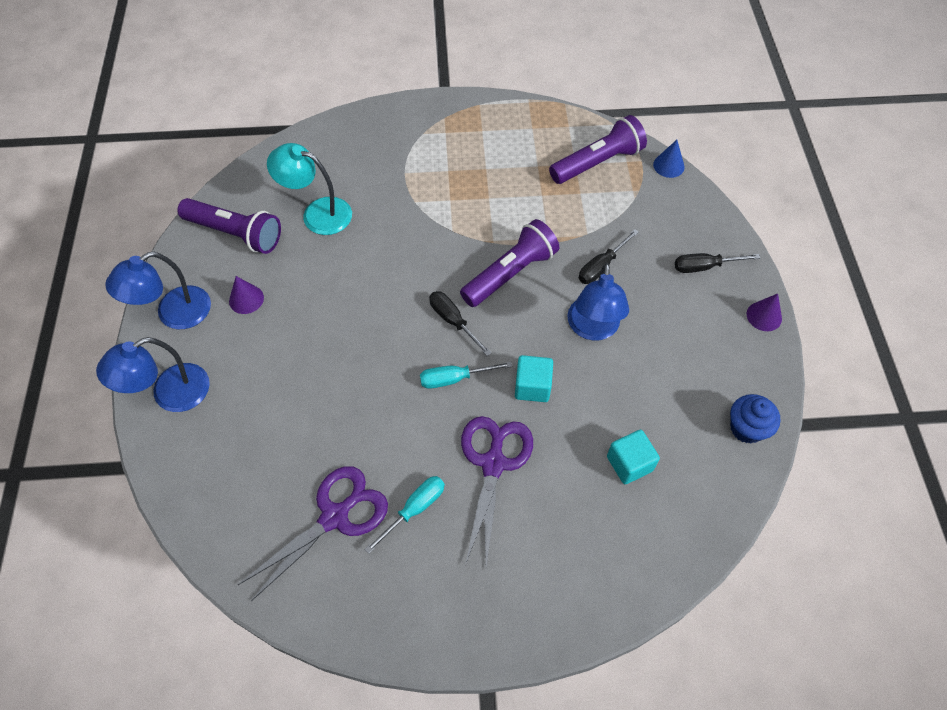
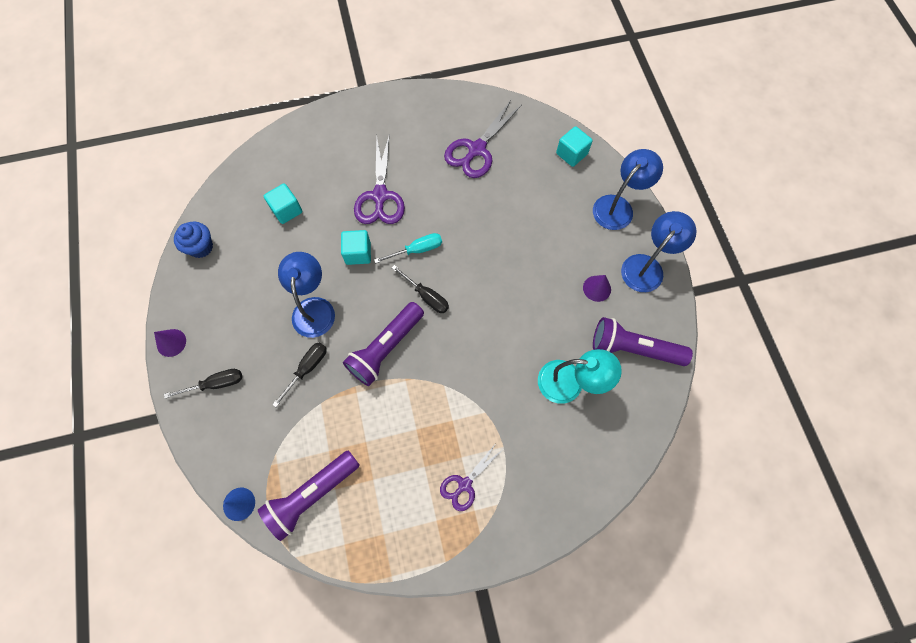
camera: 170 degrees right, 10 degrees up
turquoise screwdriver [364,476,445,554] -> none
none -> purple scissors [440,445,502,511]
none -> turquoise cube [556,126,593,167]

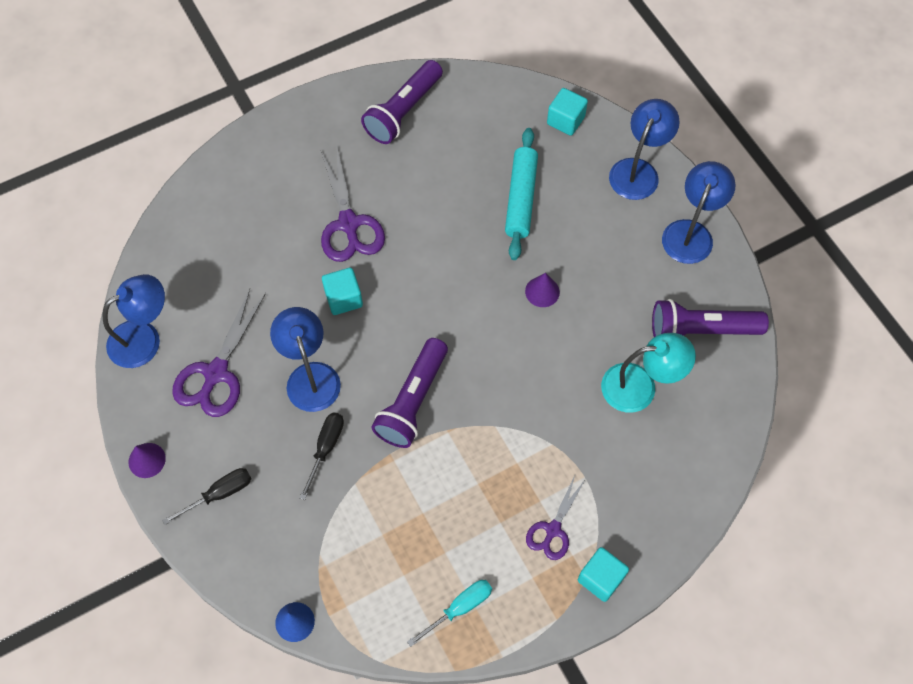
camera: 15 degrees left, 5 degrees down
blue cupcake [174,222,213,258] -> blue lamp [103,274,165,368]
purple flashlight [258,450,360,541] -> purple flashlight moved to [361,60,443,144]
turquoise cube [264,183,302,224] -> turquoise cube moved to [578,547,629,602]
turquoise screwdriver [374,233,442,263] -> turquoise screwdriver moved to [407,580,492,647]
black screwdriver [392,265,449,313] -> none
purple scissors [444,100,522,178] -> purple scissors moved to [172,289,266,417]
purple cone [583,275,611,302] -> purple cone moved to [525,273,560,307]
none -> turquoise rolling pin [505,128,538,260]

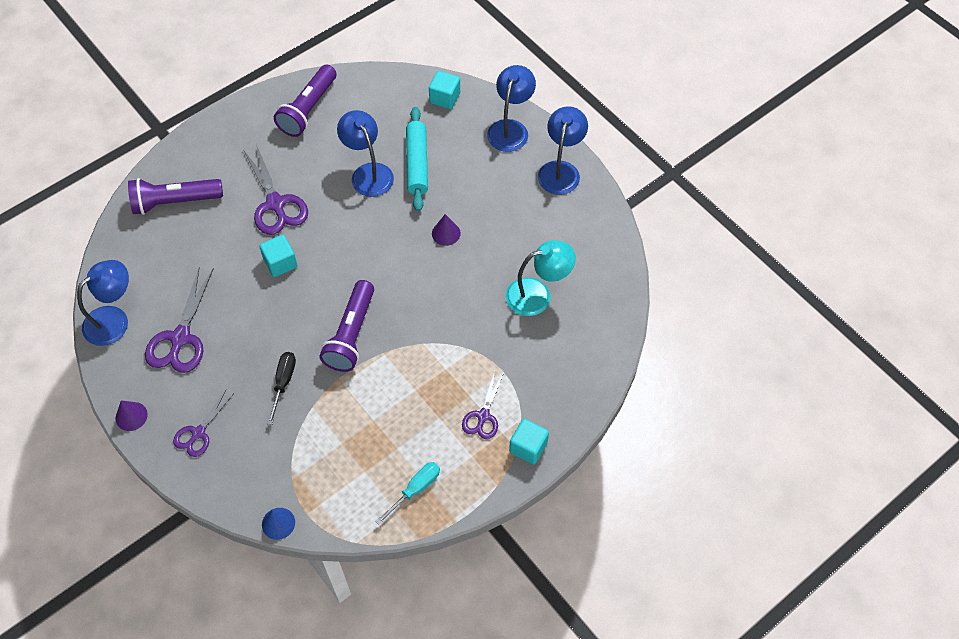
camera: 10 degrees left, 5 degrees down
black screwdriver [162,468,252,525] -> purple scissors [173,390,233,457]
blue lamp [270,307,341,412] -> blue lamp moved to [337,110,394,197]
purple flashlight [652,299,769,337] -> purple flashlight moved to [128,178,223,215]

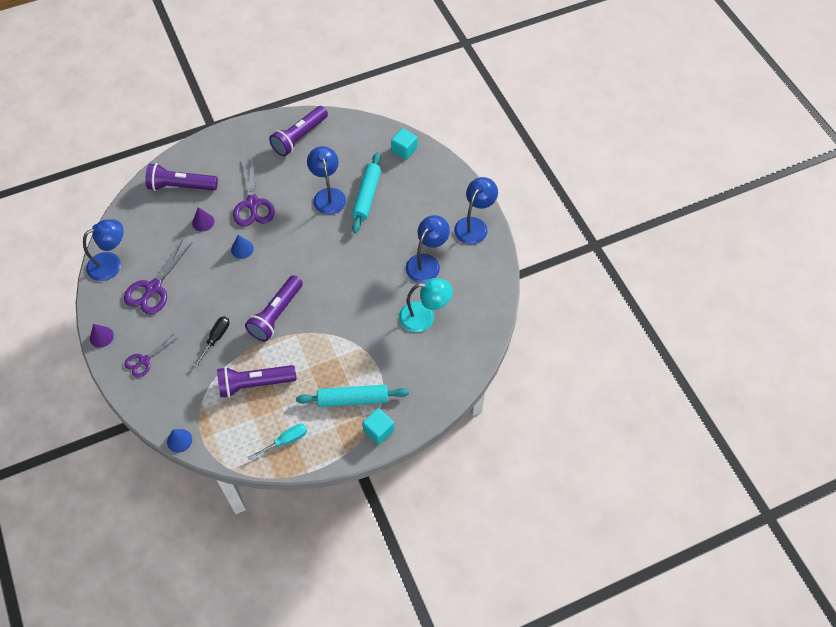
camera: 15 degrees right, 0 degrees up
turquoise cube [259,235,298,277] -> blue cone [231,235,254,259]
purple cone [432,214,461,246] -> purple cone moved to [192,207,214,232]
purple scissors [462,371,504,439] -> turquoise rolling pin [296,385,409,407]
blue lamp [487,65,536,152] -> blue lamp moved to [406,215,450,283]
none -> purple flashlight [217,365,296,398]

